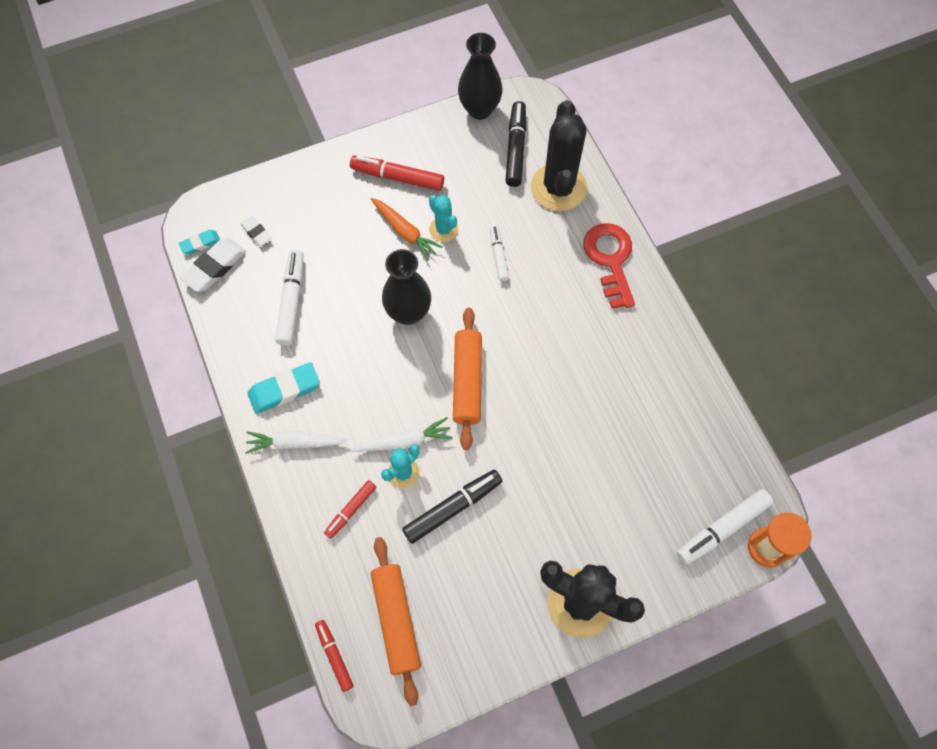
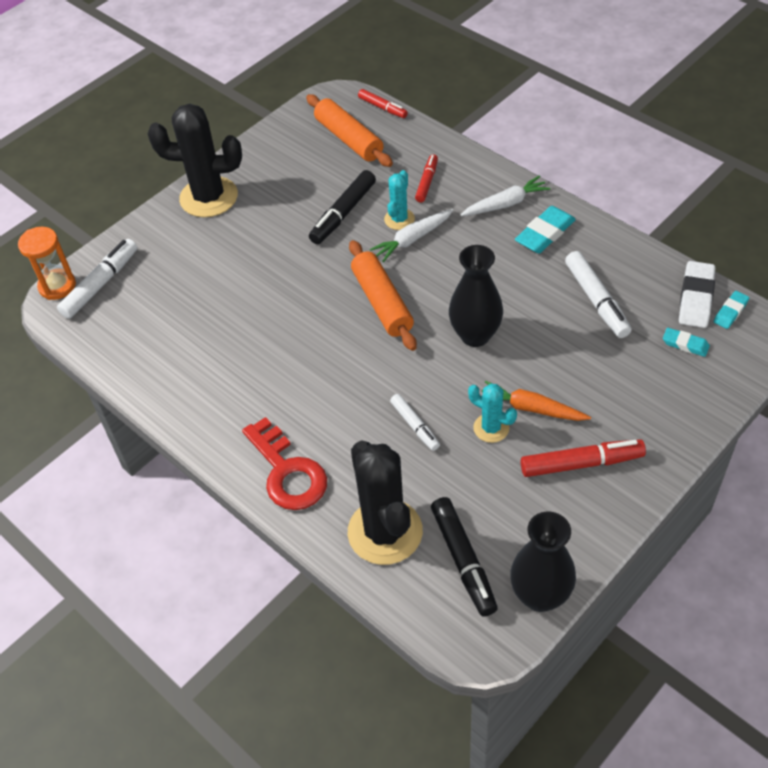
camera: 160 degrees right, 15 degrees down
white eraser [240,216,272,246] -> turquoise eraser [663,328,710,357]

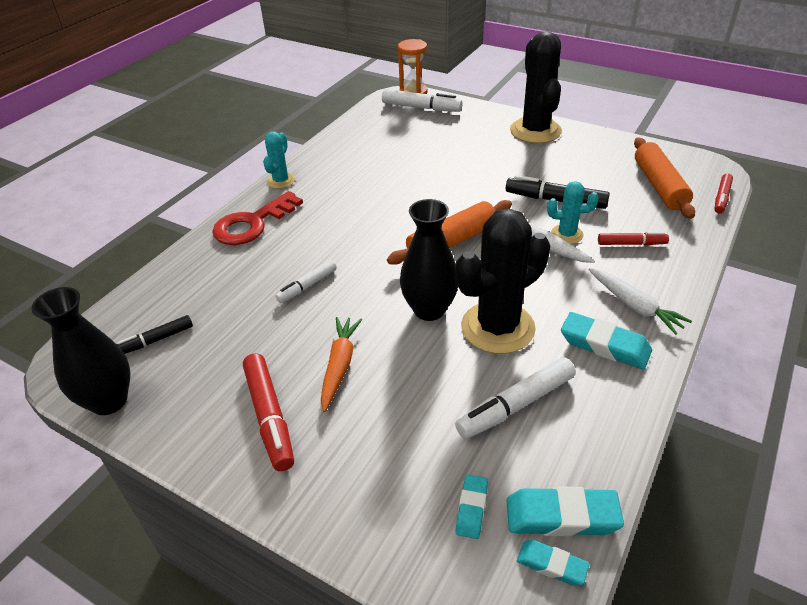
camera: 75 degrees right, 10 degrees down
orange rolling pin [306,94,393,167] -> orange rolling pin turned 45 degrees counterclockwise [634,137,695,219]
black cactus [348,440,423,565] -> black cactus moved to [456,209,550,354]
black marker [431,497,498,617] -> black marker [117,315,193,354], size x0.62
turquoise cactus [468,383,517,443] -> turquoise cactus moved to [263,132,295,189]
white eraser [679,261,715,328] -> turquoise eraser [506,486,624,536]

